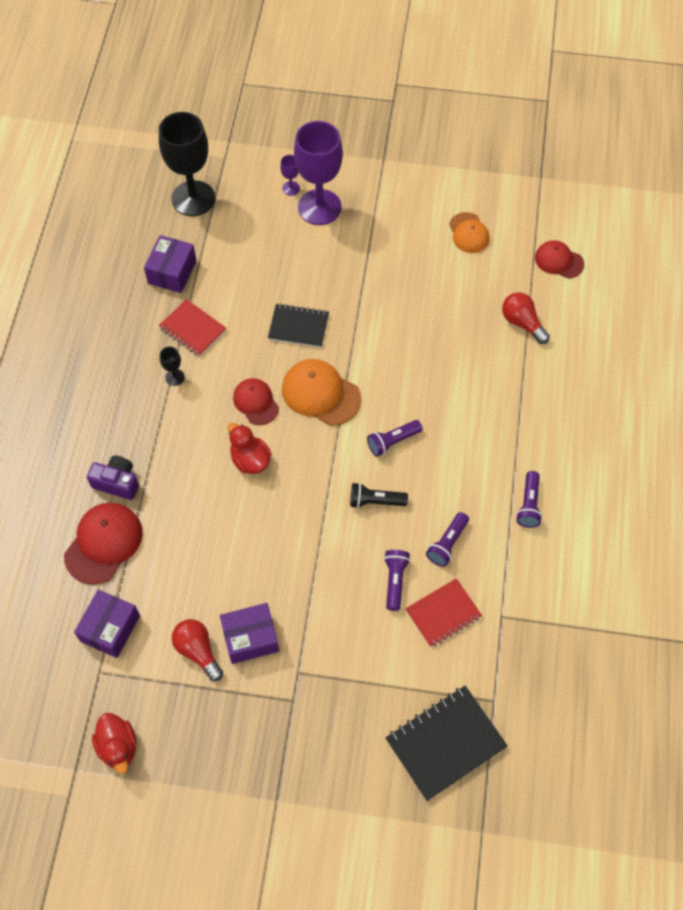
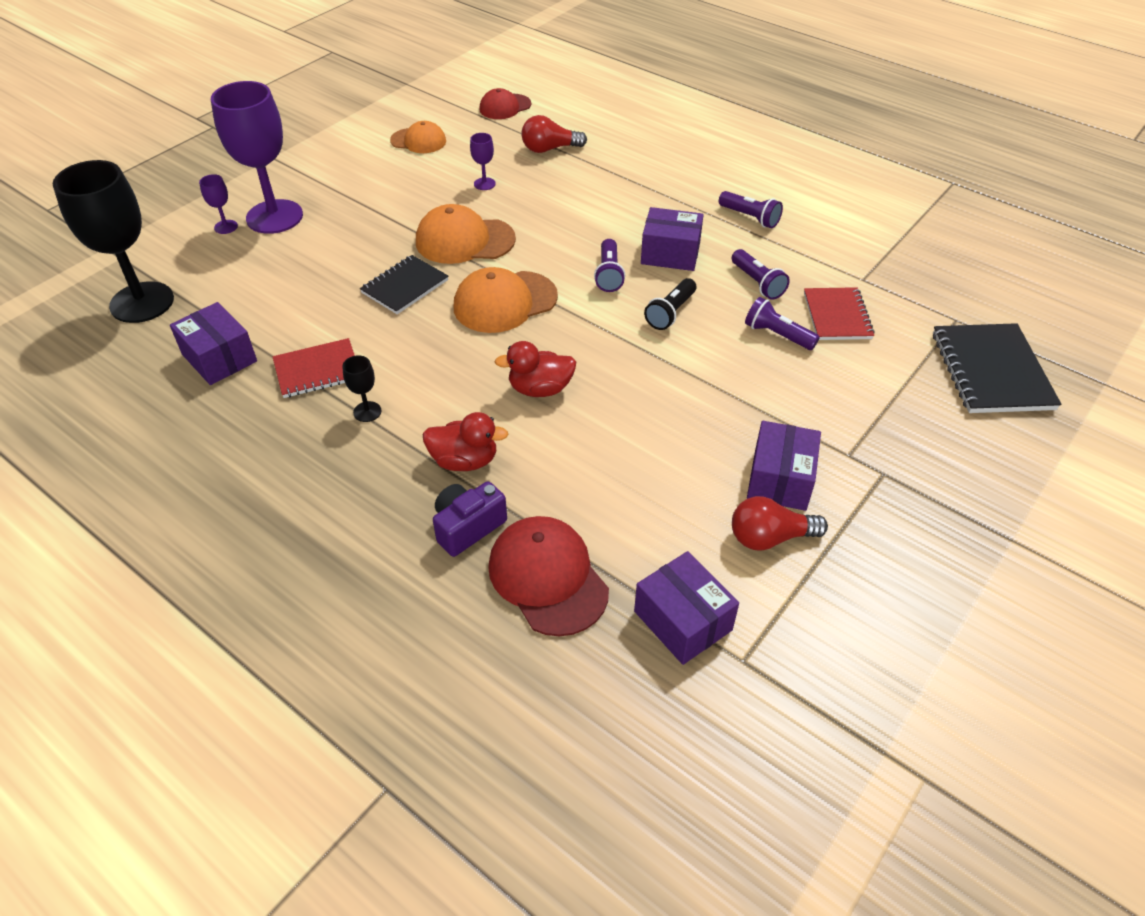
camera: 60 degrees left, 15 degrees down
red duck [92,713,136,774] -> red duck moved to [423,412,508,471]
red cap [233,378,279,425] -> none
none -> orange cap [416,204,516,264]
none -> purple goblet [470,133,496,190]
none -> purple box [641,207,703,271]

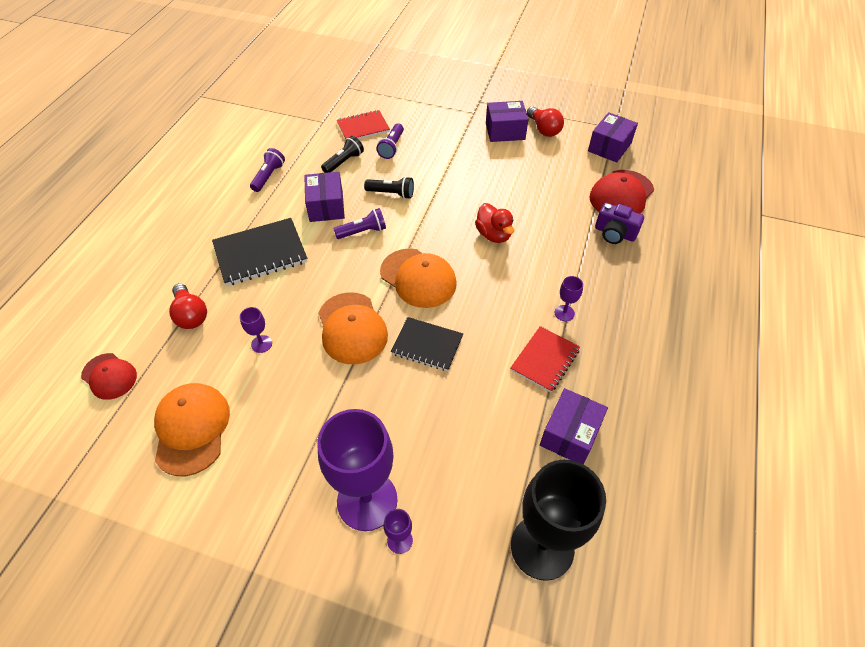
camera: 110 degrees left, 5 degrees up
red notebook [273,338,355,398] -> red notebook turned 75 degrees clockwise [510,326,580,392]
black goblet [342,355,381,422] -> purple goblet [555,276,583,321]
orange cap [390,121,446,153] -> orange cap [154,383,230,476], size x1.57
red duck [423,412,508,471] -> none
purple flashlight [732,249,790,300] -> black flashlight [321,136,364,173]
black notebook [933,323,1061,413] -> black notebook moved to [212,218,308,286]

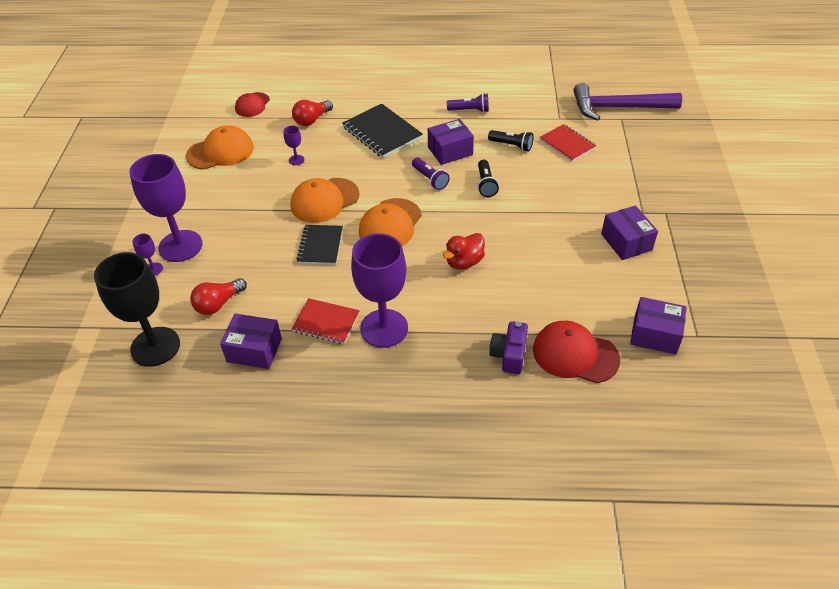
camera: 75 degrees right, 5 degrees down
purple flashlight [376,124,404,159] -> none
red light bulb [527,107,564,137] -> red light bulb moved to [190,278,247,315]
purple goblet [555,276,583,321] -> purple goblet [351,233,408,348], size x2.46
none -> purple hammer [573,83,682,120]

